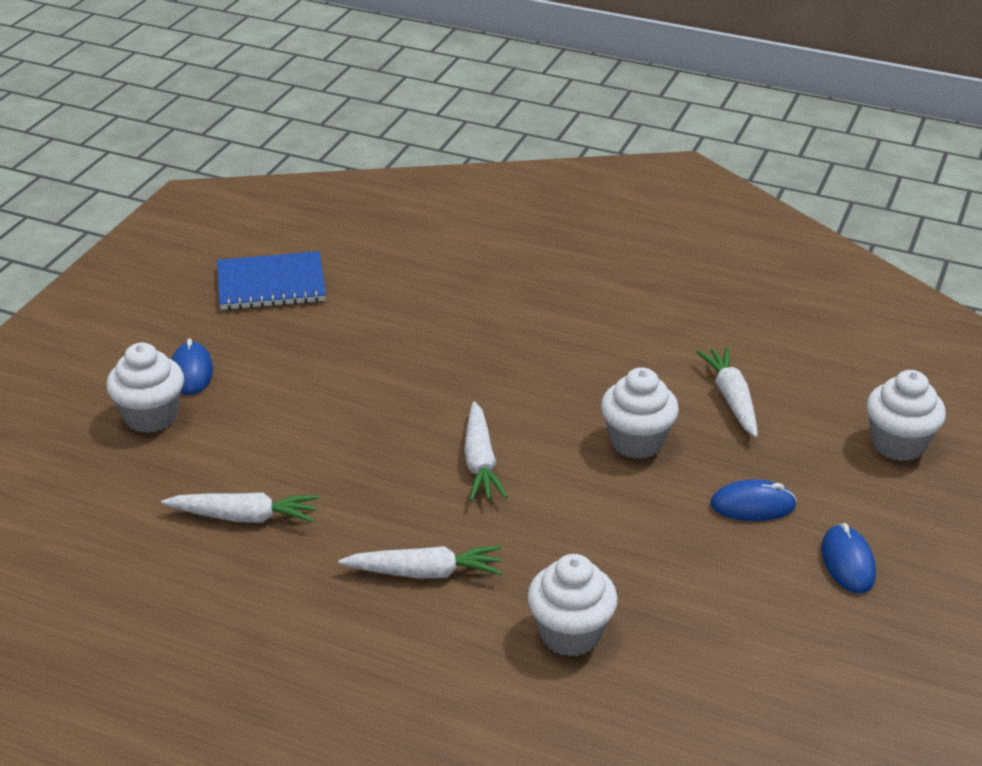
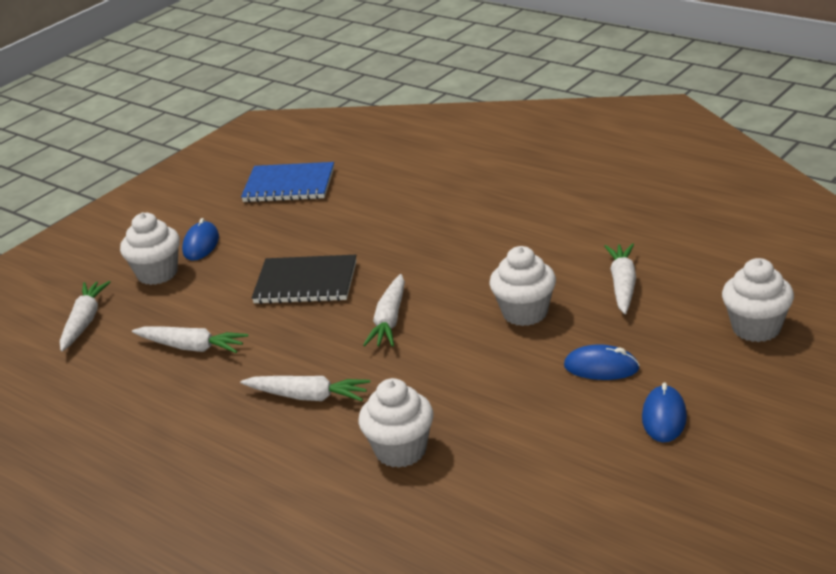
camera: 20 degrees right, 5 degrees down
none -> white carrot [60,281,110,352]
none -> black notebook [252,255,357,304]

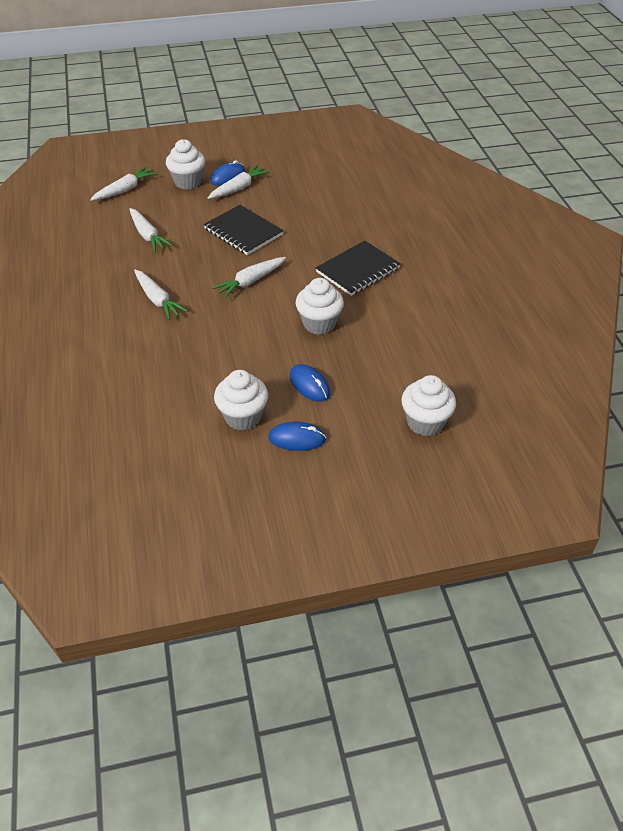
camera: 35 degrees right, 15 degrees up
blue notebook [241,162,334,202] -> none
white cupcake [358,378,434,468] -> white cupcake moved to [214,370,268,431]
white carrot [604,243,636,314] -> white carrot moved to [208,165,270,199]
blue mouse [642,382,687,443] -> blue mouse turned 45 degrees clockwise [268,422,326,451]
none -> black notebook [316,241,401,296]

